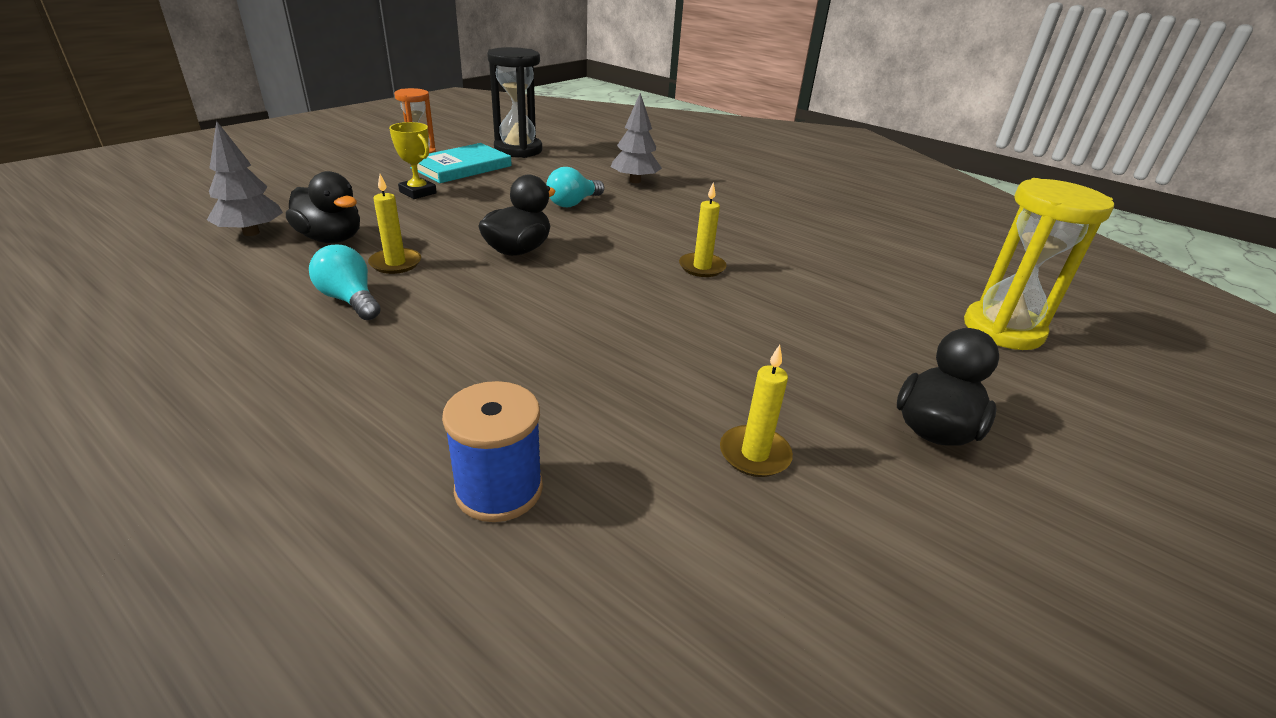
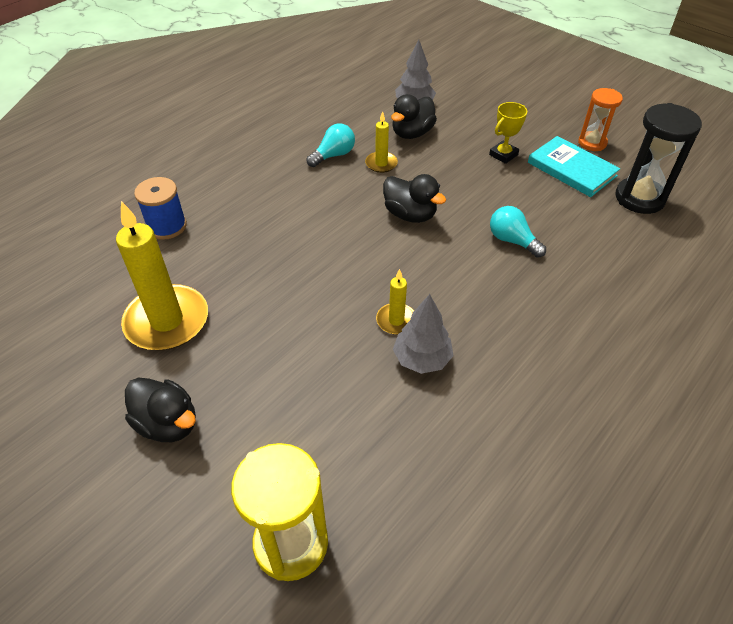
camera: 95 degrees right, 15 degrees up
grey tree [611,93,662,183] -> grey tree moved to [393,294,454,374]
yellow candle [720,345,793,477] -> yellow candle [116,201,208,351], size x2.07

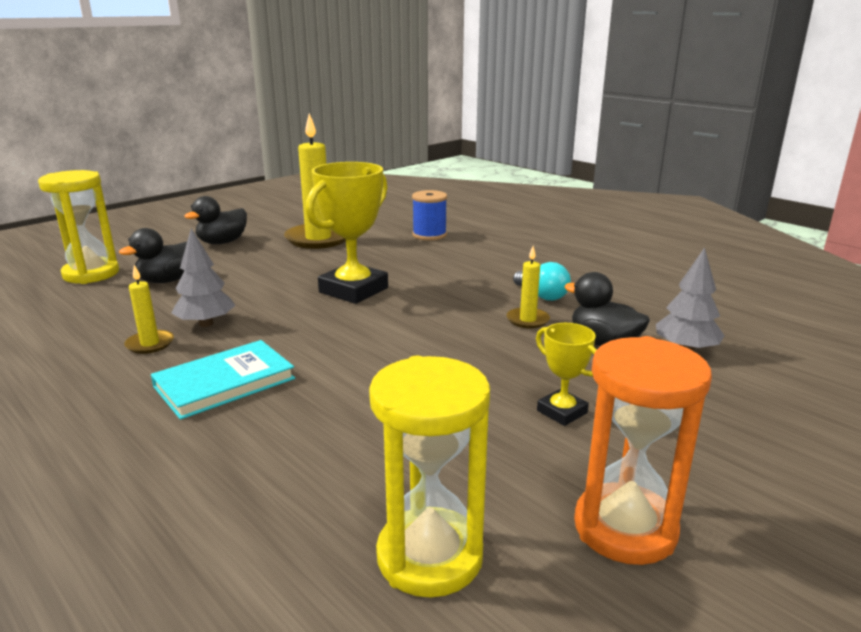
camera: 95 degrees right, 25 degrees down
yellow candle [376,269,414,335] -> yellow candle moved to [124,265,174,354]
black duck [383,174,446,223] -> black duck moved to [119,228,187,283]
turquoise light bulb [490,206,546,258] -> none
turquoise book [528,136,620,197] -> turquoise book moved to [151,340,295,420]
orange hourglass [578,88,623,151] -> orange hourglass [574,336,712,565], size x1.59
black hourglass [615,103,702,214] -> yellow hourglass [369,356,490,598]
none -> yellow trophy [306,162,388,304]

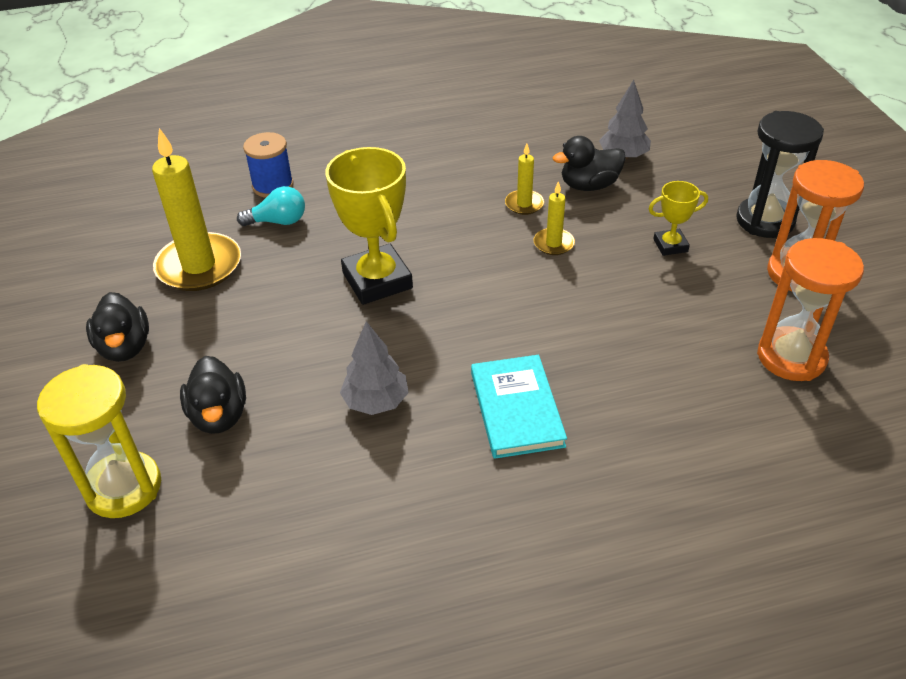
camera: 60 degrees left, 20 degrees up
yellow candle [124,265,174,354] -> yellow candle moved to [533,181,575,255]
yellow hourglass [369,356,490,598] -> orange hourglass [757,238,864,381]
turquoise light bulb [513,262,571,301] -> turquoise light bulb moved to [237,186,305,226]
none -> black hourglass [736,111,824,238]

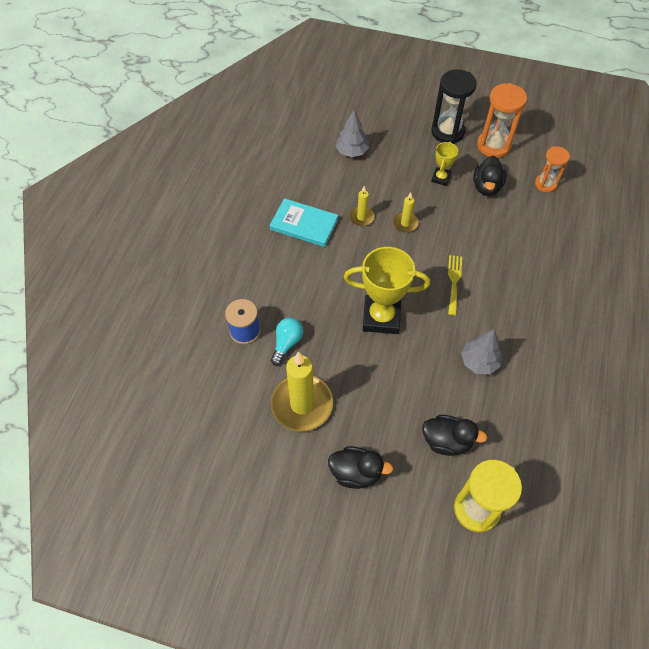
camera: 60 degrees left, 15 degrees up
turquoise book [471,355,567,459] -> turquoise book moved to [270,198,338,247]
black duck [553,136,626,191] -> black duck moved to [473,156,506,196]
orange hourglass [757,238,864,381] -> orange hourglass [535,146,570,193], size x0.63
none -> yellow fork [448,255,462,316]

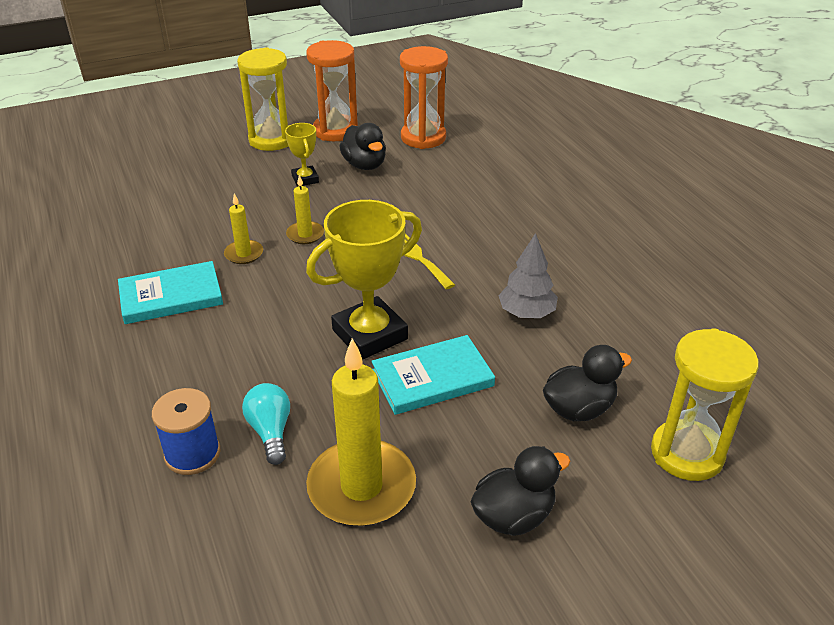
camera: 40 degrees left, 20 degrees down
grey tree [336,110,369,157] -> none
black hourglass [431,69,477,144] -> yellow hourglass [237,47,289,151]
orange hourglass [535,146,570,193] -> orange hourglass [400,46,448,149], size x1.59
none -> turquoise book [371,335,495,415]

